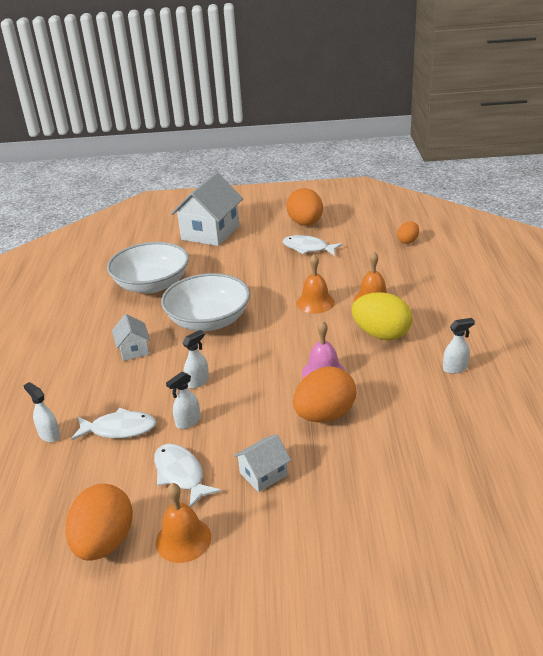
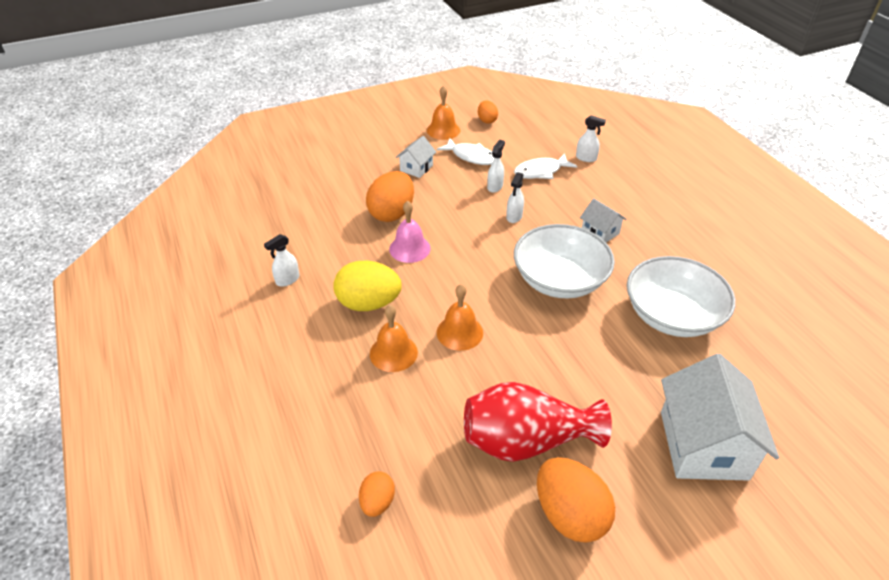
camera: 155 degrees right, 10 degrees up
orange egg [65,484,133,561] -> orange egg [478,101,498,124], size x0.54
white fish [283,235,343,256] -> red vase [464,382,612,462]

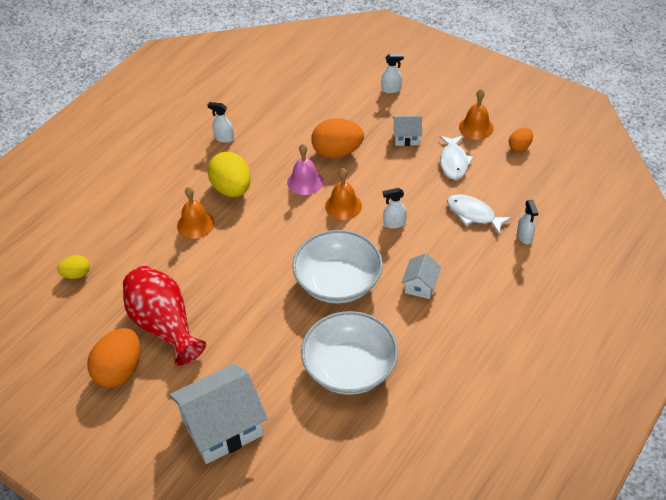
camera: 60 degrees right, 5 degrees up
orange egg [359,471,395,517] -> yellow egg [57,255,90,279]
orange bell [437,284,483,351] -> orange bell moved to [325,168,362,220]
white spray bottle [487,140,505,193] -> white spray bottle moved to [381,54,404,93]

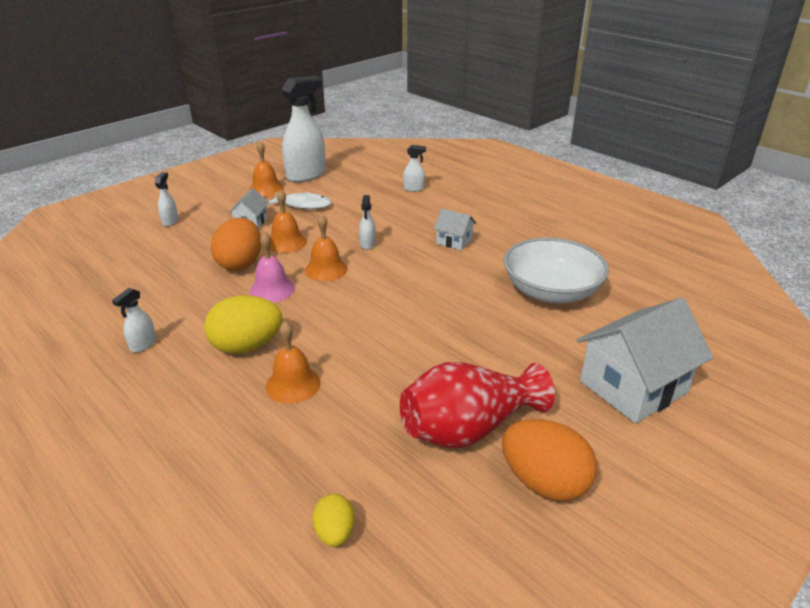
camera: 80 degrees left, 15 degrees down
white house [169,363,268,464] -> white house turned 75 degrees clockwise [577,298,713,423]
white bowl [292,230,383,304] -> none
white fish [447,194,512,234] -> none
orange egg [509,128,533,152] -> white spray bottle [281,76,326,182]
none -> orange bell [270,189,307,253]

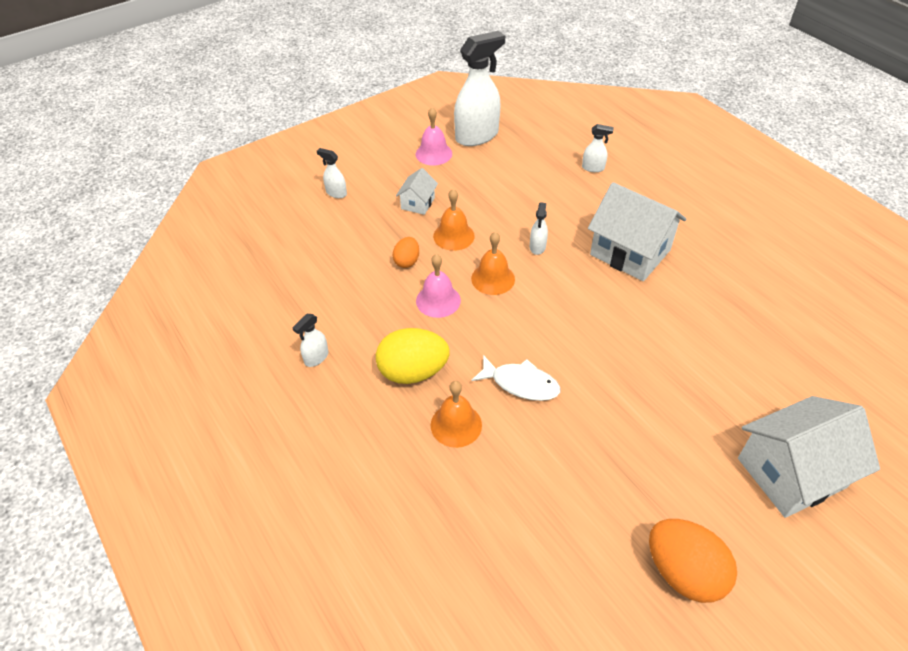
camera: 10 degrees right, 15 degrees up
white spray bottle [155,172,178,226] -> white spray bottle turned 75 degrees counterclockwise [317,148,347,198]
orange egg [211,217,261,271] -> orange egg [393,237,419,268], size x0.54
orange bell [249,141,284,197] -> pink bell [416,107,452,165]
white fish [268,192,332,209] -> white fish moved to [471,355,560,401]
yellow egg [312,494,355,547] -> none
red vase [400,362,555,449] -> none
white house [434,208,476,250] -> white house [588,182,687,281], size x2.04
white bowl [504,238,609,303] -> none

